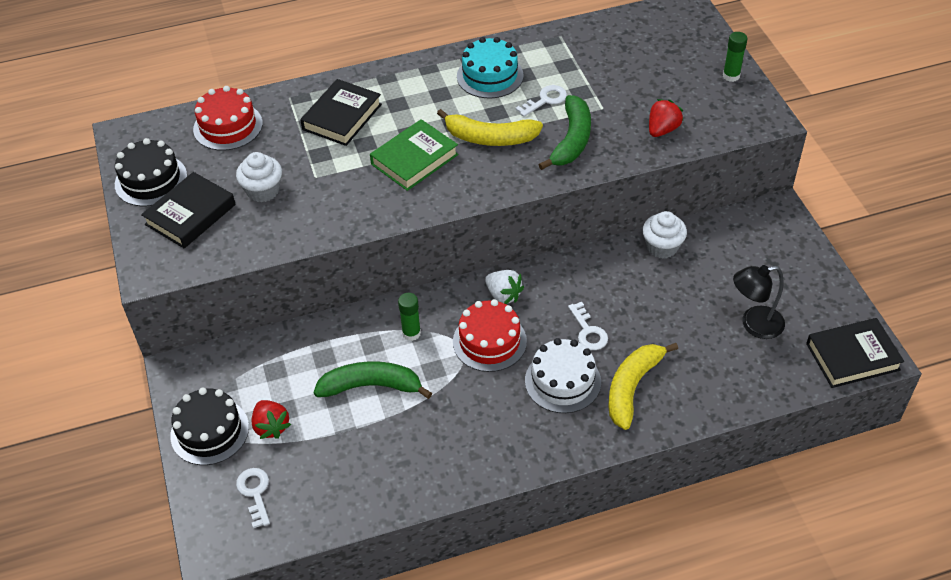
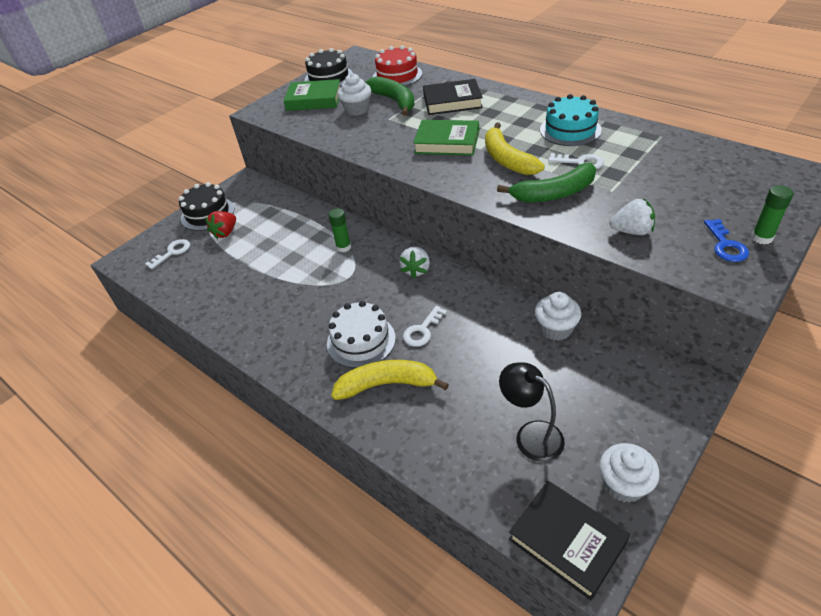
camera: 60 degrees right, 5 degrees down
black book [141,172,236,248] -> green book [283,79,340,111]
green banana [314,361,432,399] -> green banana moved to [365,76,415,116]
red cake [453,299,527,372] -> none
red strawberry [649,99,684,137] -> white strawberry [610,198,655,235]
none -> white cupcake [599,443,660,503]
none -> blue key [704,219,749,262]

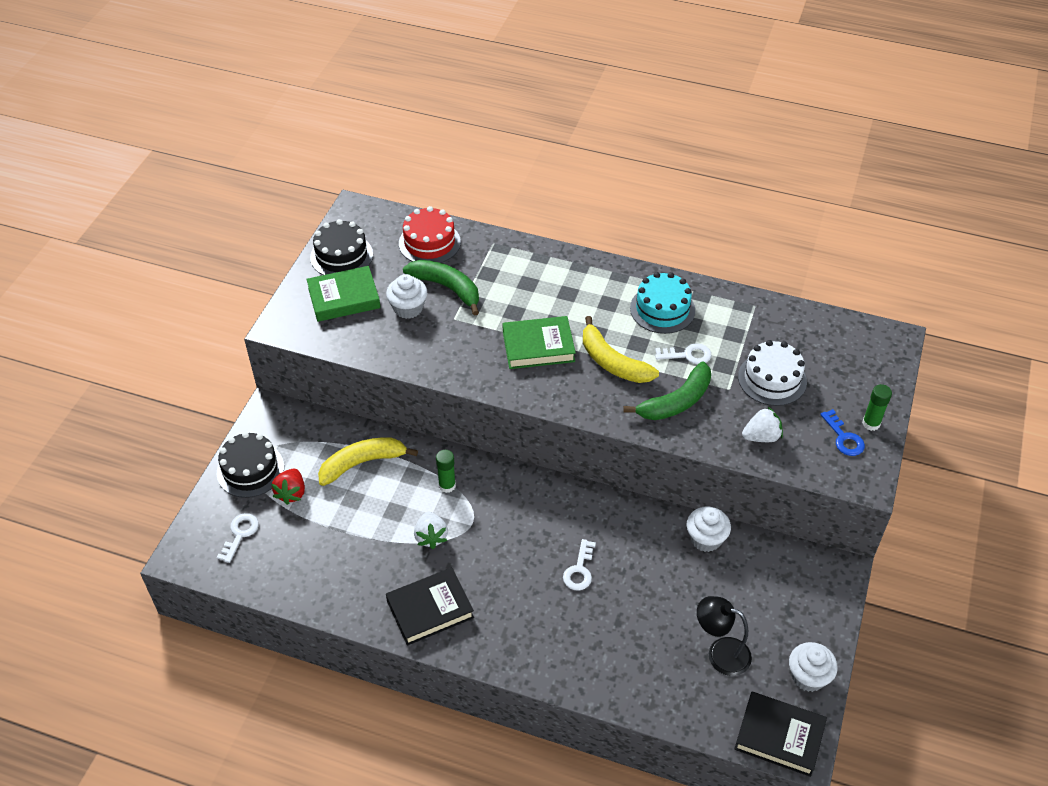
camera: 25 degrees left, 5 degrees up
white cake [327,301,396,368] -> white cake moved to [738,340,807,406]
yellow banana [331,360,449,400] -> yellow banana moved to [318,437,418,486]
white strawberry [399,247,430,278] -> white strawberry moved to [414,512,448,549]
black book [423,79,483,115] -> black book moved to [386,568,474,646]

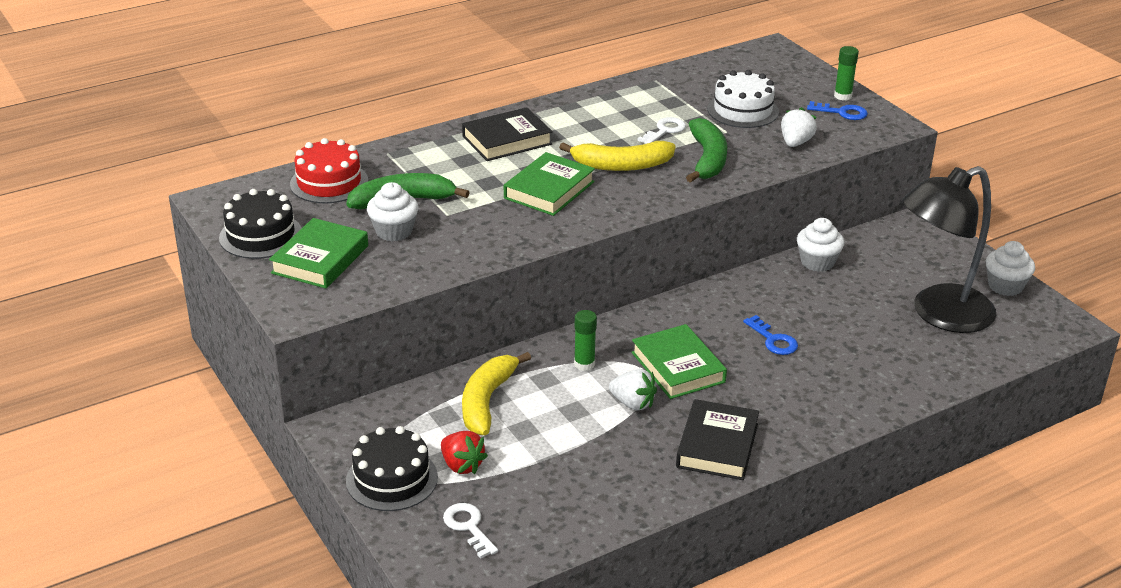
camera: 50 degrees left, 15 degrees down
white key [563,539,596,590] -> blue key [743,315,798,355]
turquoise cake [630,272,695,334] -> none
black lamp [697,596,752,676] -> black lamp [902,166,996,333], size x1.79
black book [734,692,827,777] -> black book moved to [462,107,553,161]
none -> green book [631,324,727,399]

